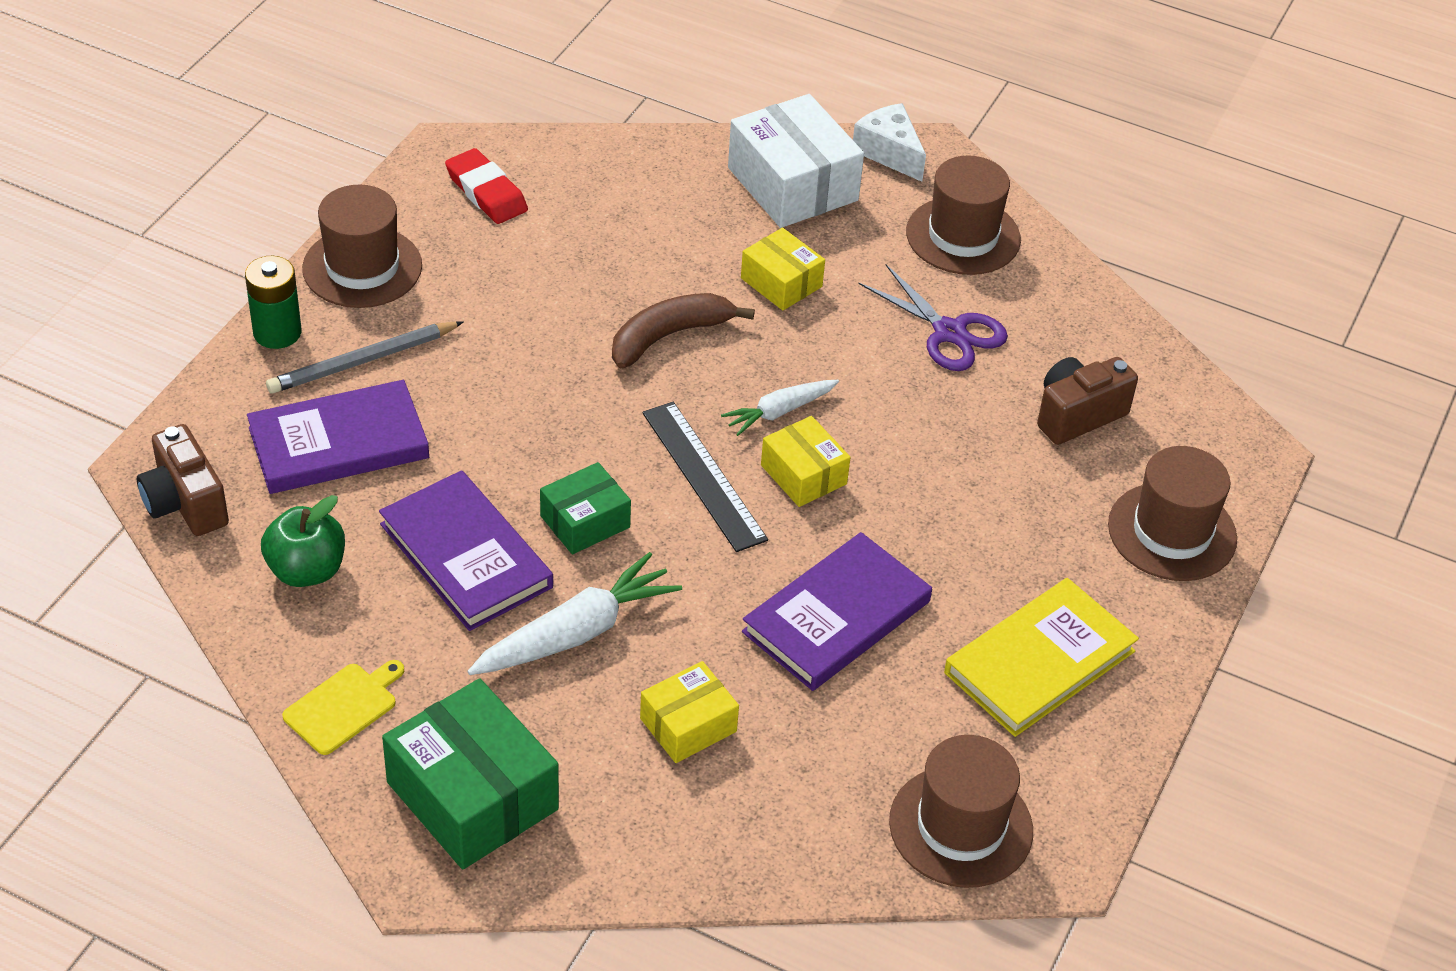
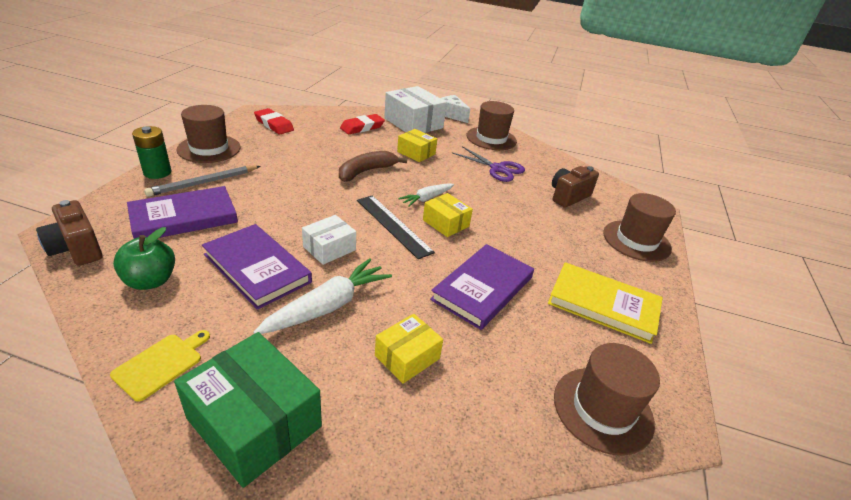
camera: 10 degrees left, 10 degrees down
green box [540,462,631,554] -> white box [302,215,356,265]
yellow book [944,578,1139,737] -> yellow book turned 75 degrees clockwise [548,262,663,344]
none -> red eraser [340,114,385,134]

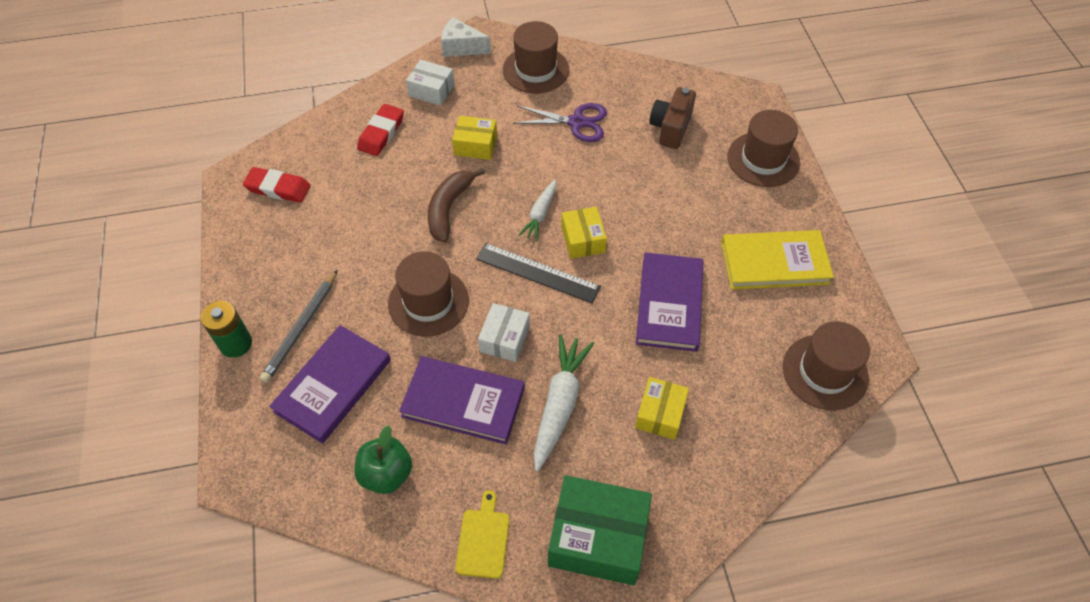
camera: 25 degrees left, 20 degrees up
brown camera [36,200,103,266] -> none
brown hat [176,105,241,163] -> brown hat moved to [388,251,469,337]
white box [384,86,447,133] -> white box [406,60,455,106], size x0.57
yellow box [423,193,473,237] -> yellow box turned 60 degrees clockwise [561,207,607,259]

